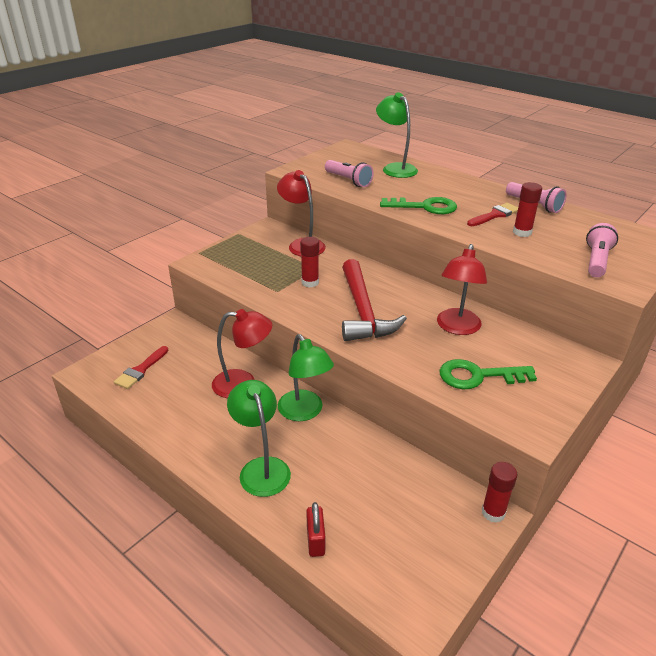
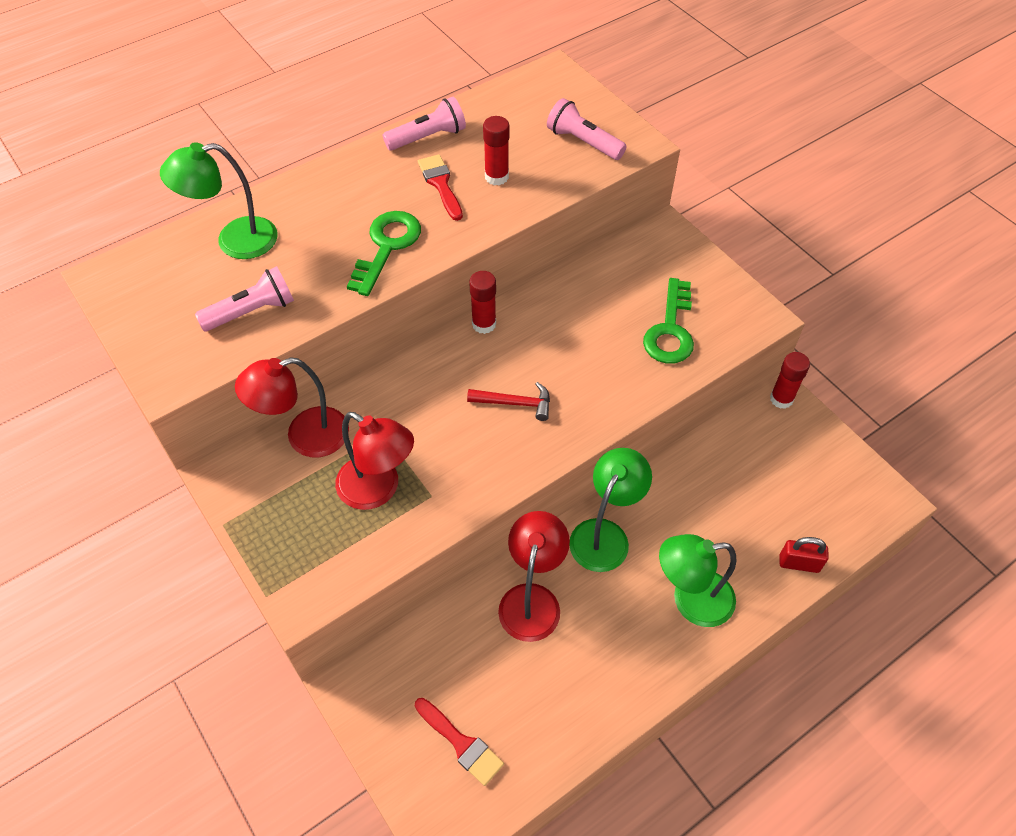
camera: 75 degrees left, 20 degrees up
green lamp [278,334,334,421] -> green lamp turned 45 degrees counterclockwise [569,448,652,572]
red glue stick [300,237,319,287] -> red glue stick moved to [469,271,496,334]
red hammer [342,259,407,341] -> red hammer [467,382,550,421], size x0.48
red lamp [437,244,487,335] -> red lamp moved to [335,412,414,510]

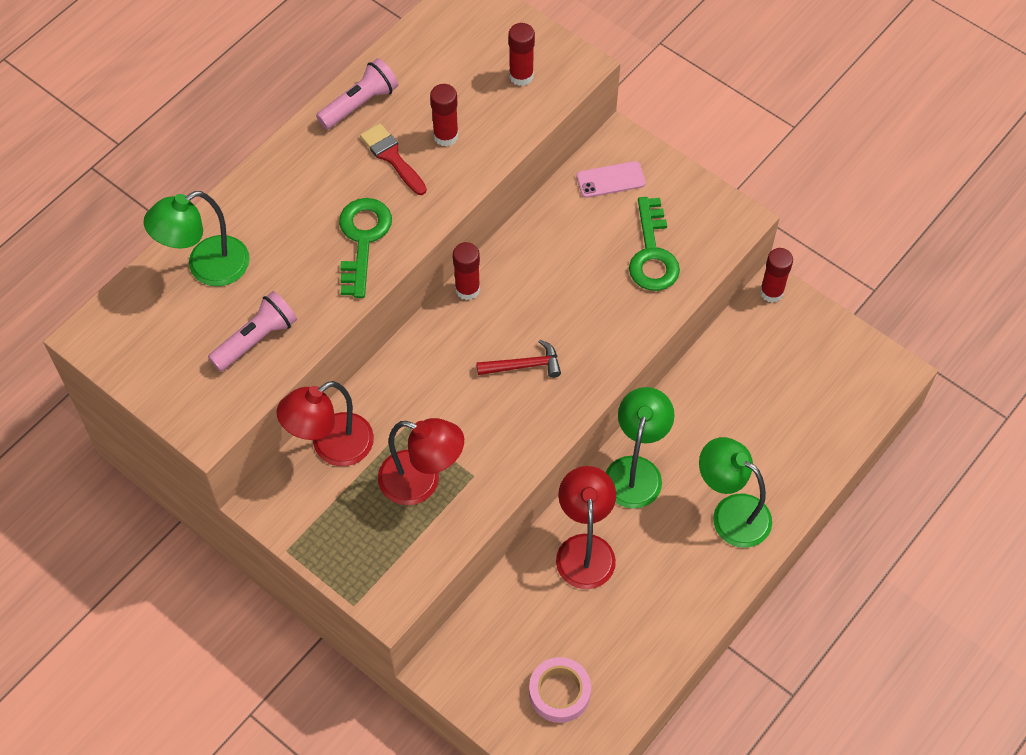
camera: 15 degrees left, 5 degrees up
red brush [415,698,504,786] -> pink tape [529,657,591,723]
pink flashlight [547,98,627,160] -> red glue stick [509,23,535,86]
green lamp [659,534,736,627] -> green lamp turned 60 degrees clockwise [699,437,772,548]
red padlock [780,537,829,573] -> none
none -> pink phone [576,161,646,198]

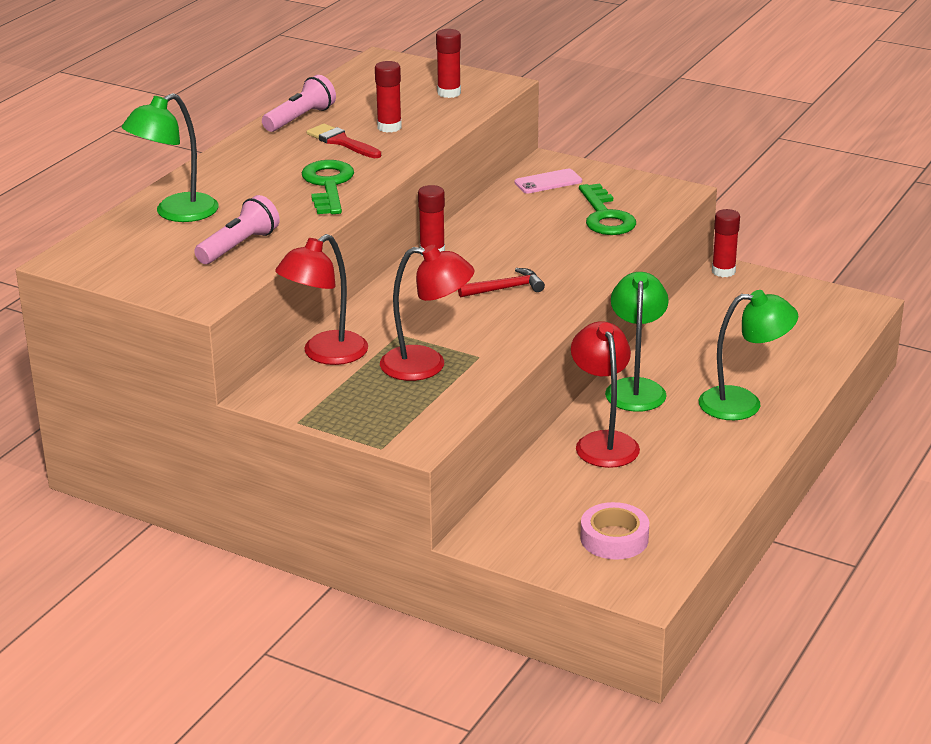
camera: 10 degrees left, 30 degrees down
green lamp [699,437,772,548] -> green lamp turned 150 degrees clockwise [699,290,798,420]

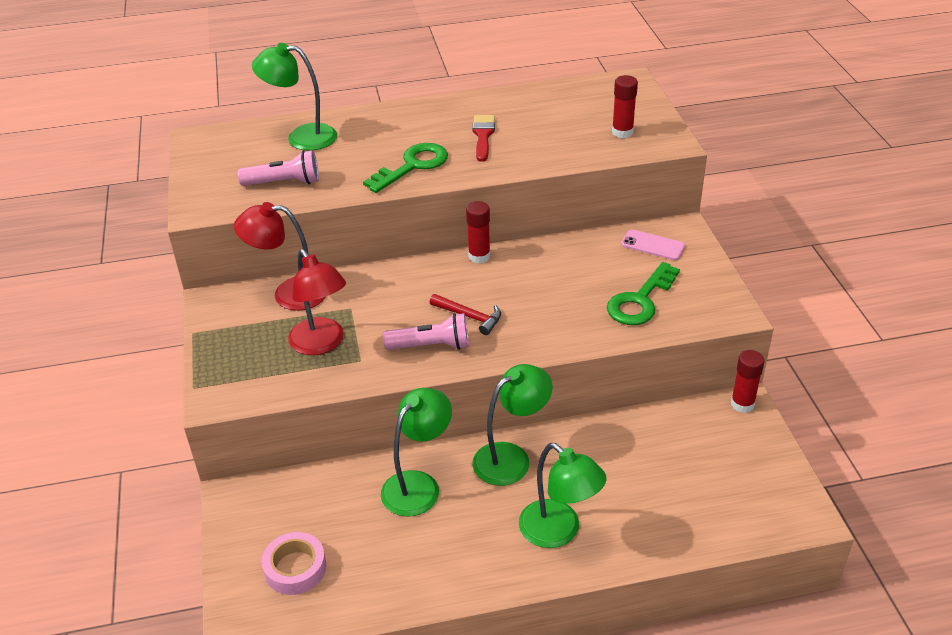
camera: 50 degrees right, 10 degrees up
pink flashlight [262,75,336,132] -> pink flashlight moved to [383,313,469,350]
red glue stick [375,61,402,133] -> none
red lamp [571,321,640,468] -> green lamp [381,388,452,517]

